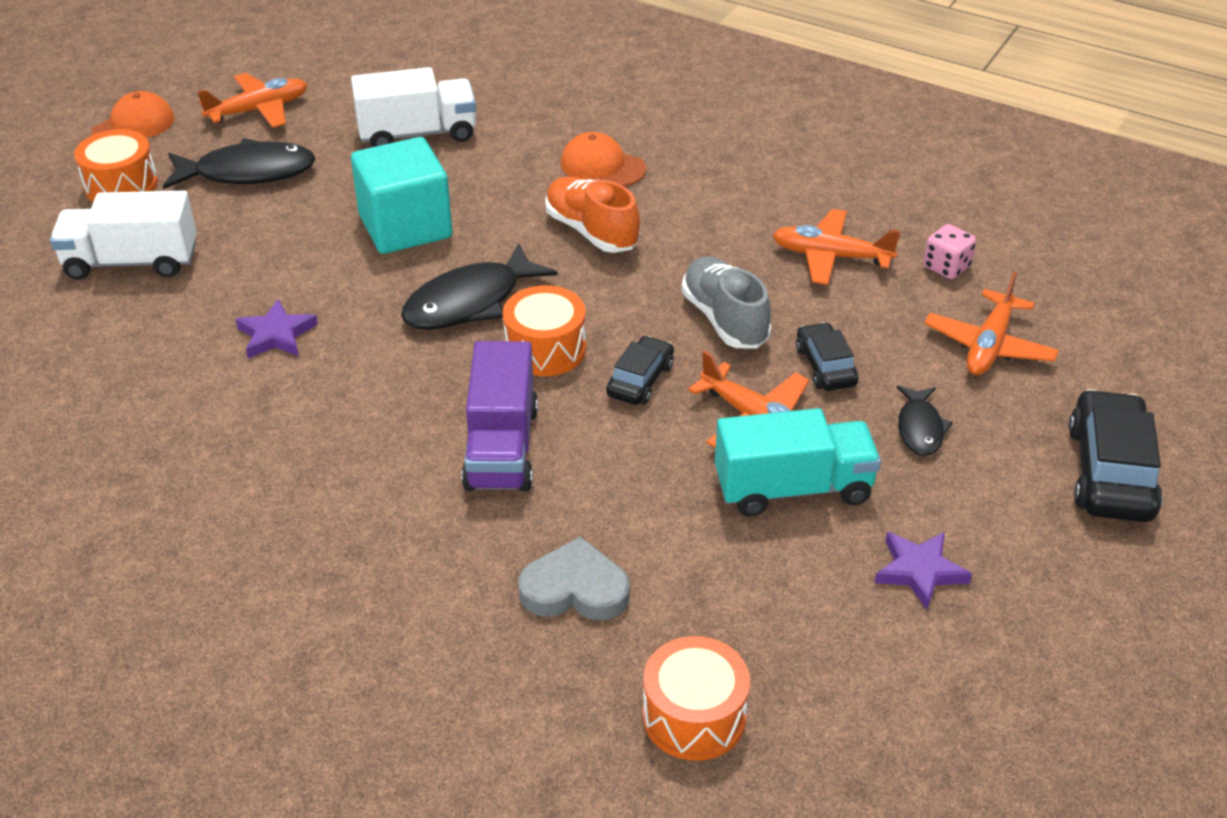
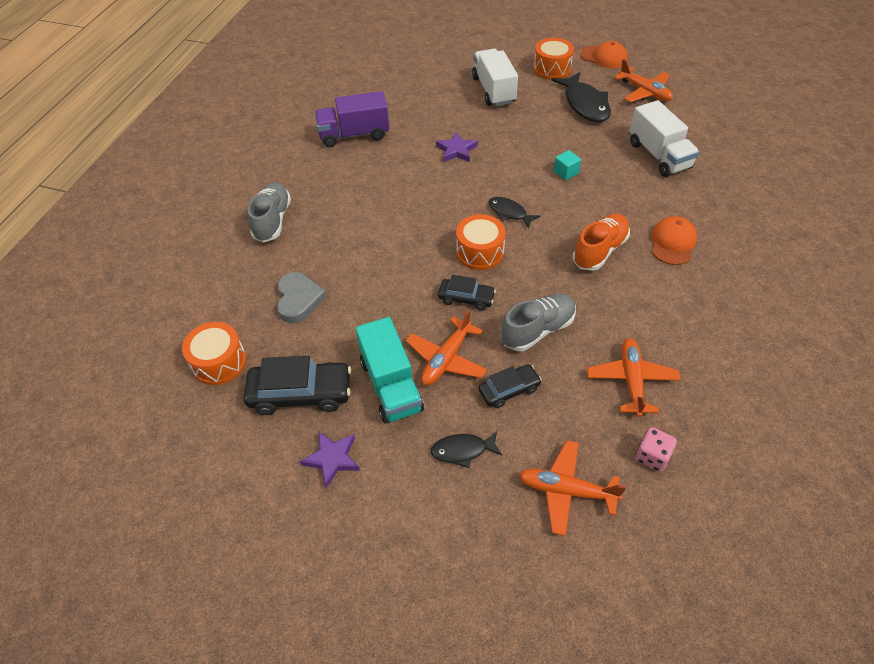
camera: 80 degrees right, 10 degrees up
turquoise cube [351,137,452,254] -> turquoise cube [554,150,581,180], size x0.41
black fish [401,243,557,330] -> black fish [489,197,540,229], size x0.56
purple truck [461,341,538,491] -> purple truck moved to [315,91,390,147]
black car [1069,389,1163,522] -> black car moved to [244,356,351,415]
none -> grey shoe [248,182,291,243]

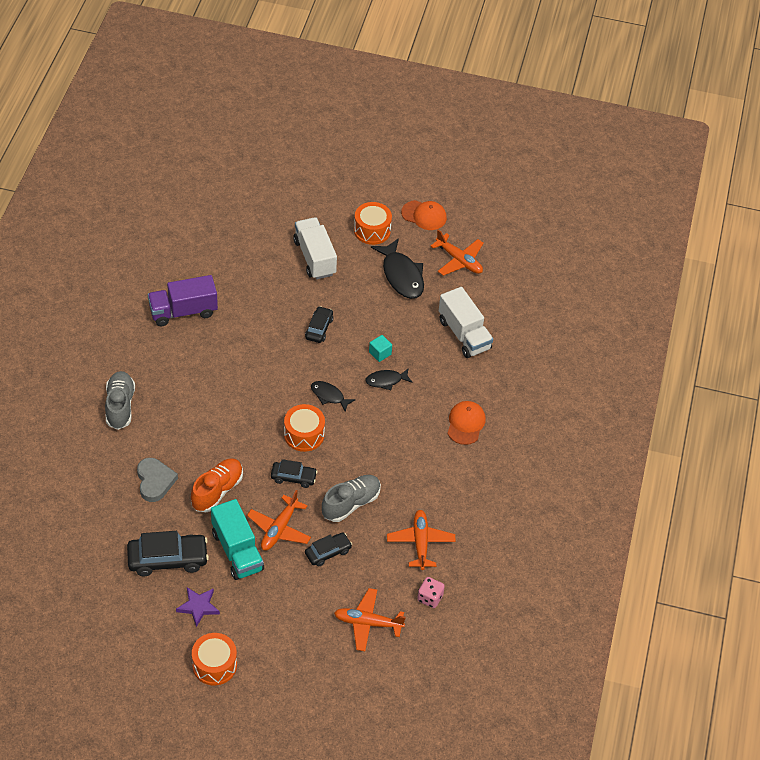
camera: 10 degrees left, 0 degrees up
orange drum [182,322,246,385] -> orange drum moved to [192,633,237,685]
black fish [431,431,502,468] -> black fish moved to [365,368,413,390]
purple star [436,132,478,162] -> none
orange shoe [572,214,630,271] -> orange shoe moved to [191,458,243,512]
none -> black car [305,306,333,343]

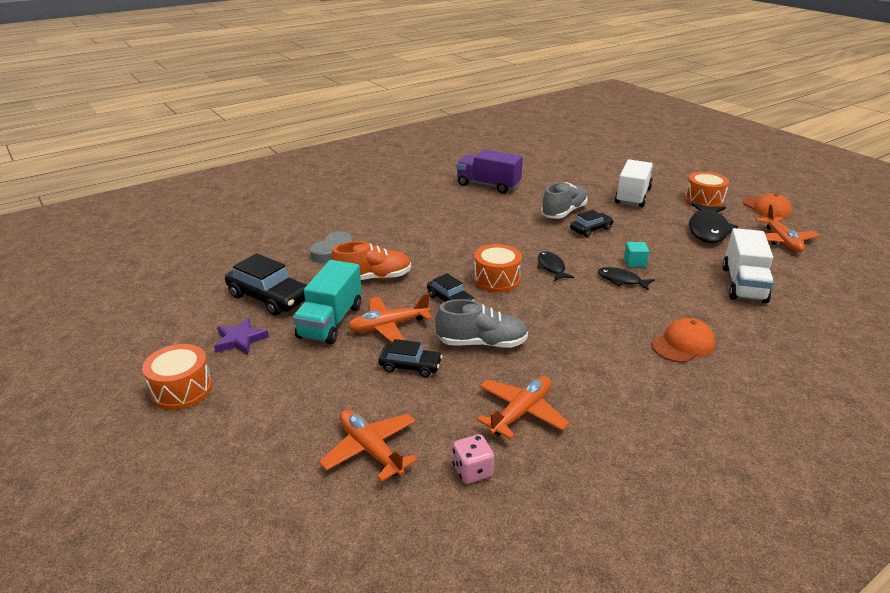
camera: 45 degrees right, 20 degrees down
grey shoe [105,371,135,430] -> grey shoe moved to [541,182,588,219]

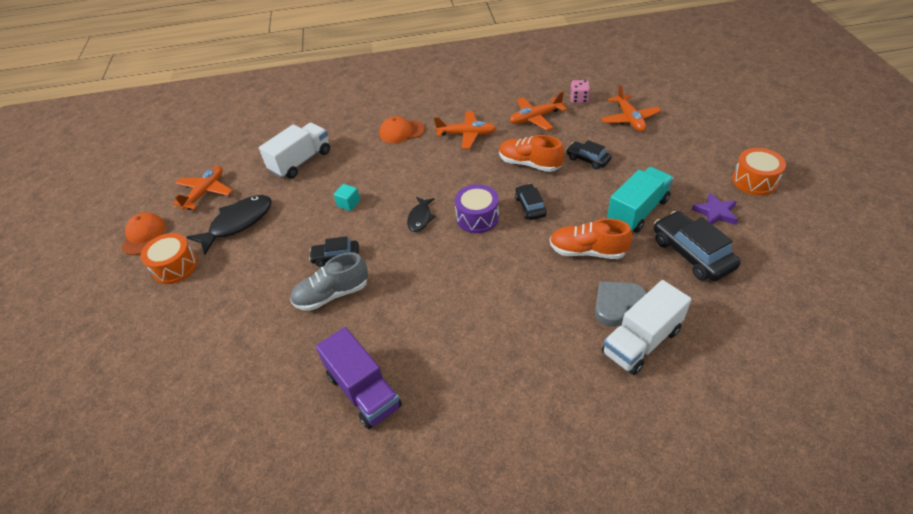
camera: 150 degrees left, 15 degrees up
orange plane [348,293,432,343] -> orange plane moved to [434,111,496,149]
grey shoe [435,299,528,348] -> orange shoe [499,135,564,172]
orange drum [474,244,522,292] -> purple drum [455,184,499,233]
black fish [598,267,655,291] -> none
white truck [615,159,653,207] -> white truck moved to [602,280,692,375]

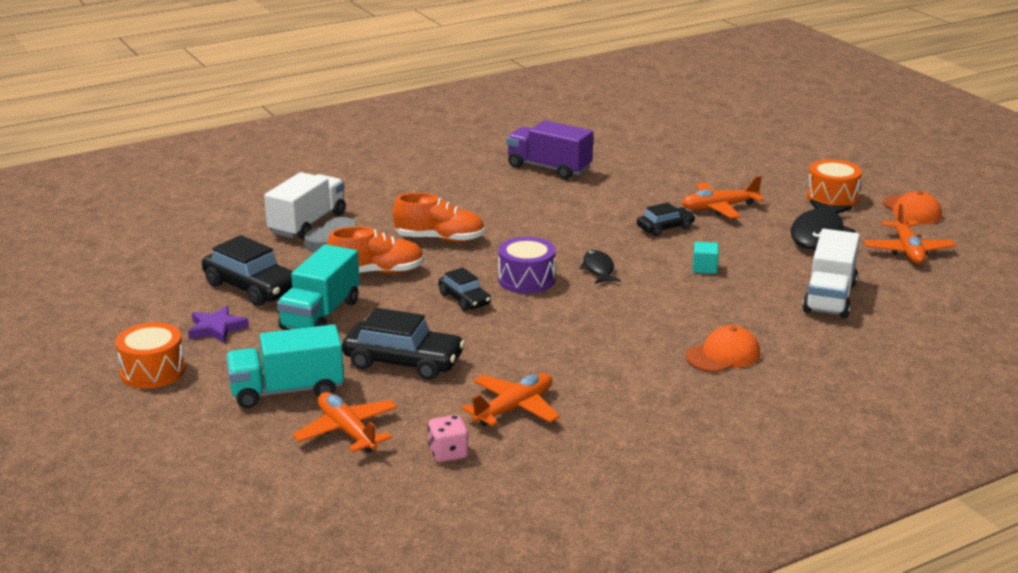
camera: 155 degrees right, 20 degrees down
grey shoe [290,252,368,311] -> none
orange plane [434,111,496,149] -> orange plane moved to [682,176,764,218]
orange shoe [499,135,564,172] -> orange shoe moved to [393,193,485,242]
black car [566,140,611,170] -> black car [342,308,465,380], size x1.70
none -> turquoise truck [226,324,344,408]

